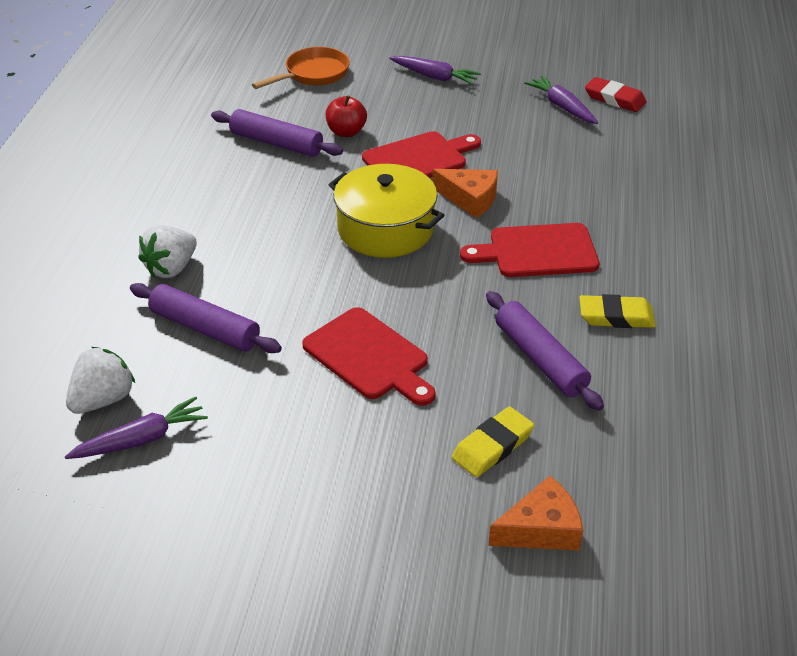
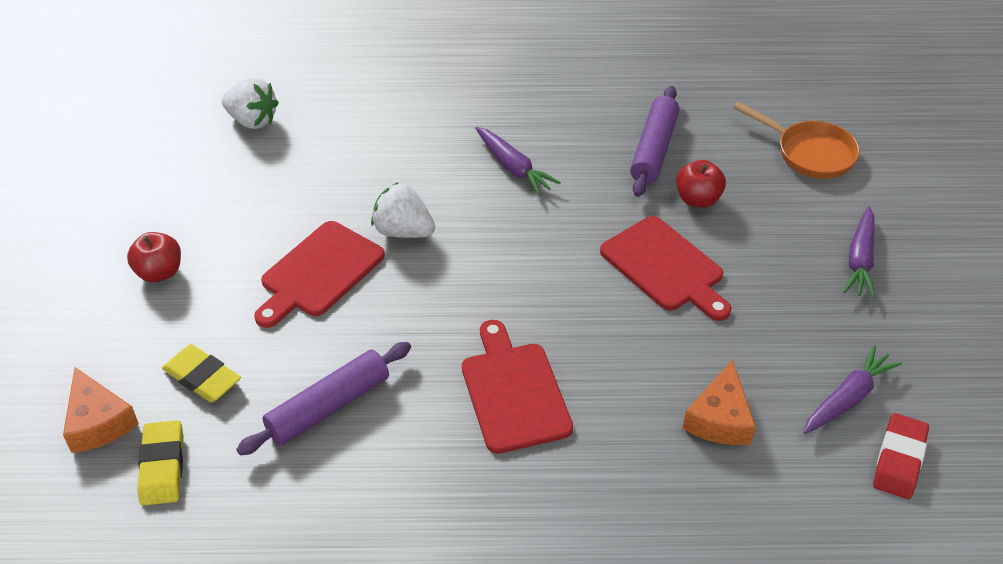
camera: 80 degrees right, 5 degrees up
purple carrot [65,397,208,459] -> purple carrot moved to [476,127,561,196]
purple rolling pin [130,283,282,353] -> none
white strawberry [138,225,197,278] -> white strawberry moved to [371,182,435,238]
yellow pot [329,164,444,258] -> none
orange cheese [432,169,498,218] -> orange cheese moved to [682,359,756,445]
yellow eraser [579,294,656,328] -> yellow eraser moved to [137,420,183,506]
none -> red apple [127,232,181,282]

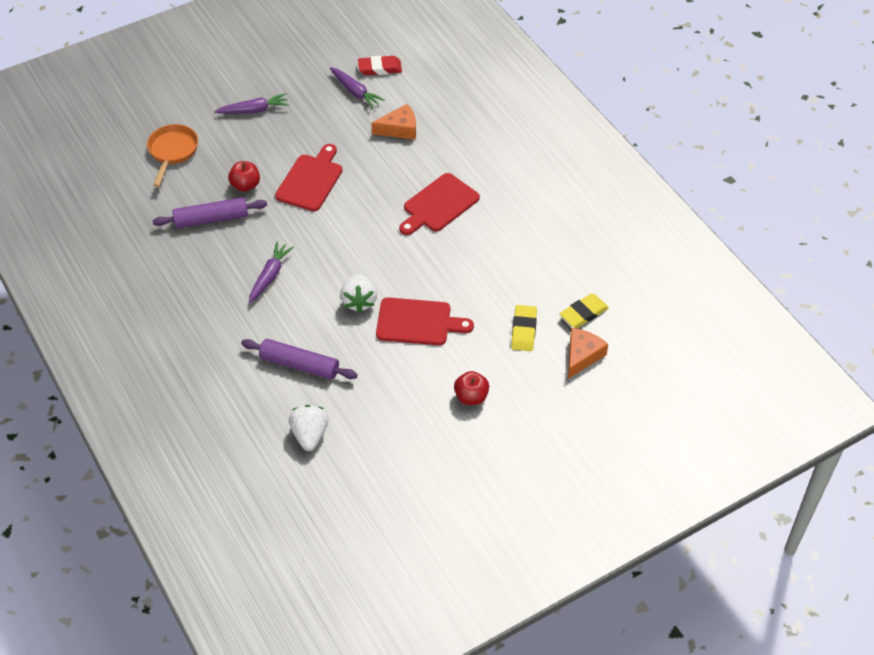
camera: 120 degrees left, 5 degrees up
purple rolling pin [236,342,411,456] -> purple rolling pin moved to [241,339,358,380]
purple carrot [803,345,902,434] -> purple carrot turned 150 degrees counterclockwise [330,67,385,109]

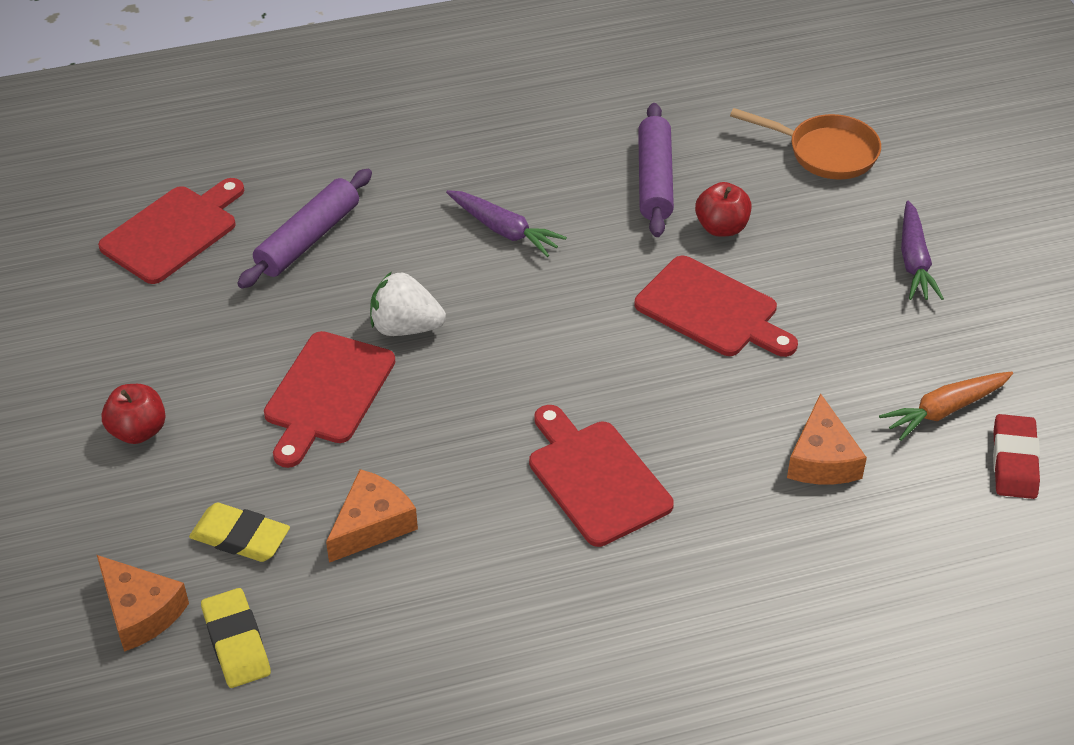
camera: 105 degrees right, 5 degrees down
white strawberry [289,405,329,451] -> red cutting board [98,178,244,284]
purple carrot [330,67,385,109] -> orange carrot [879,371,1013,441]
none -> orange cheese [326,469,418,563]

